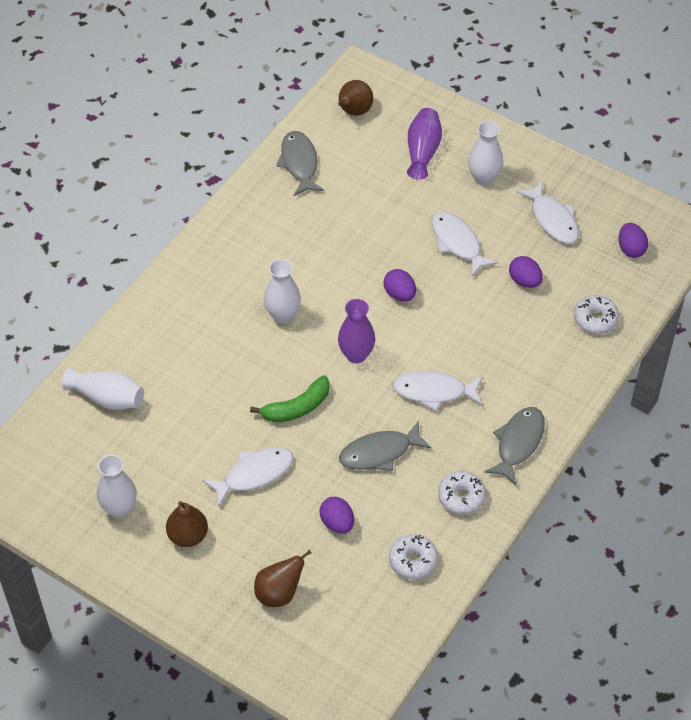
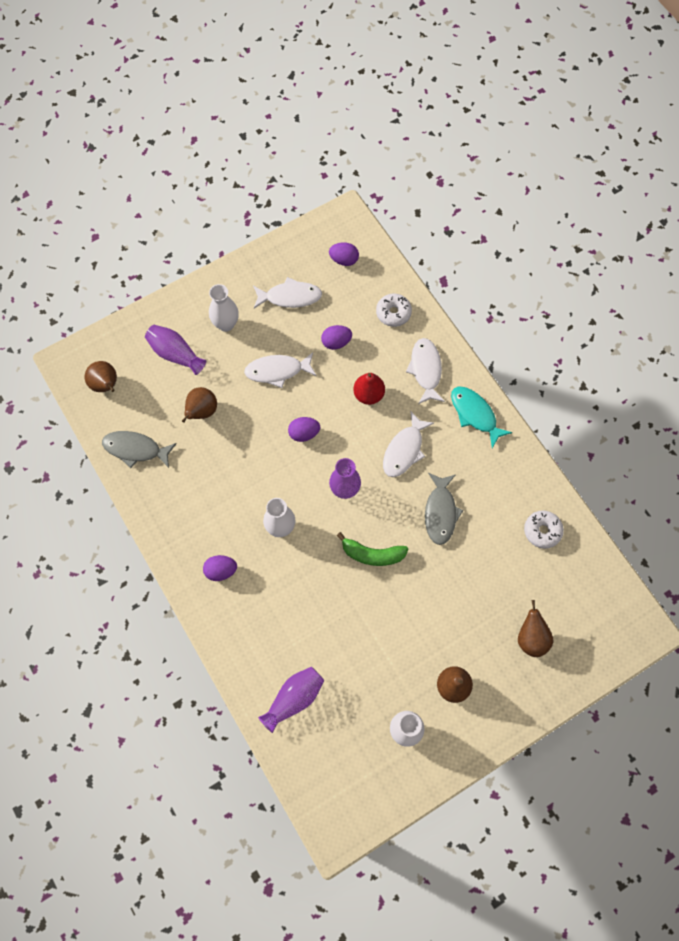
camera: 65 degrees left, 15 degrees up
white vase [62,367,144,410] -> purple vase [258,667,324,733]
white fish [203,447,294,506] -> white fish moved to [406,338,445,404]
green banana [250,375,330,423] -> green banana turned 105 degrees clockwise [337,532,408,566]
purple egg [320,497,354,533] -> purple egg moved to [203,555,237,581]
white donut [438,471,486,515] -> none
grey fish [484,407,545,485] -> turquoise fish [451,386,512,448]
none -> brown pear [182,387,217,423]
none -> red pear [353,373,385,405]

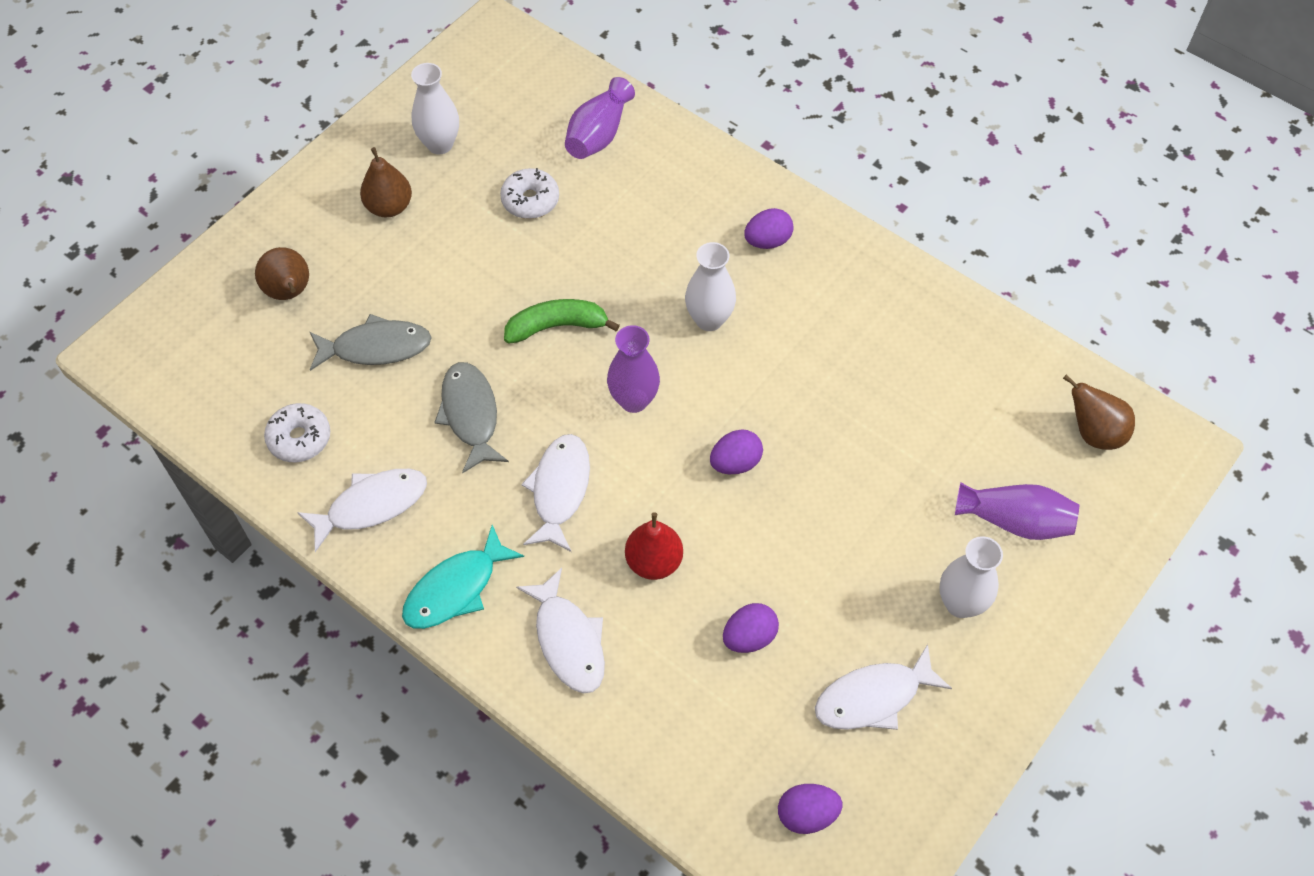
camera: 160 degrees right, 10 degrees down
grey fish [102,431,177,468] -> grey fish moved to [310,314,432,371]
brown pear [182,387,217,423] -> none
white fish [244,352,317,388] -> white fish moved to [297,469,427,552]
white donut [376,294,412,327] -> white donut moved to [500,168,559,219]
turquoise fish [451,386,512,448] -> turquoise fish turned 105 degrees clockwise [402,525,524,629]

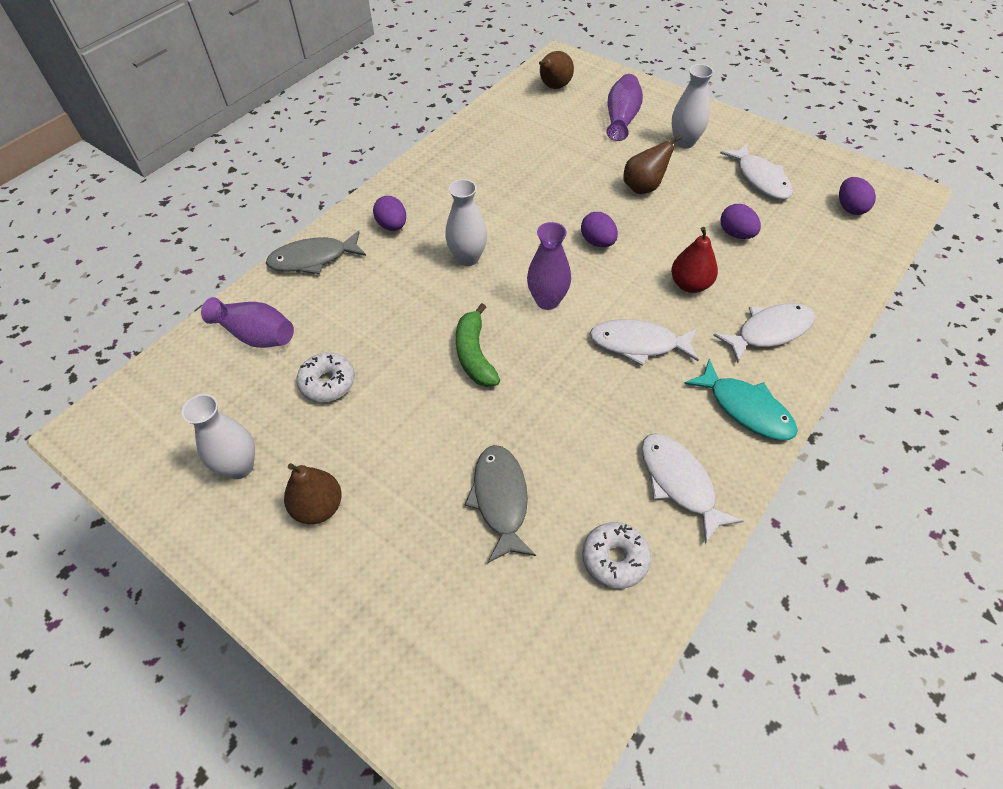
camera: 90 degrees left, 5 degrees down
brown pear [255,247,309,300] -> brown pear moved to [623,135,682,194]
grey fish [434,362,509,474] -> grey fish moved to [266,231,366,274]

